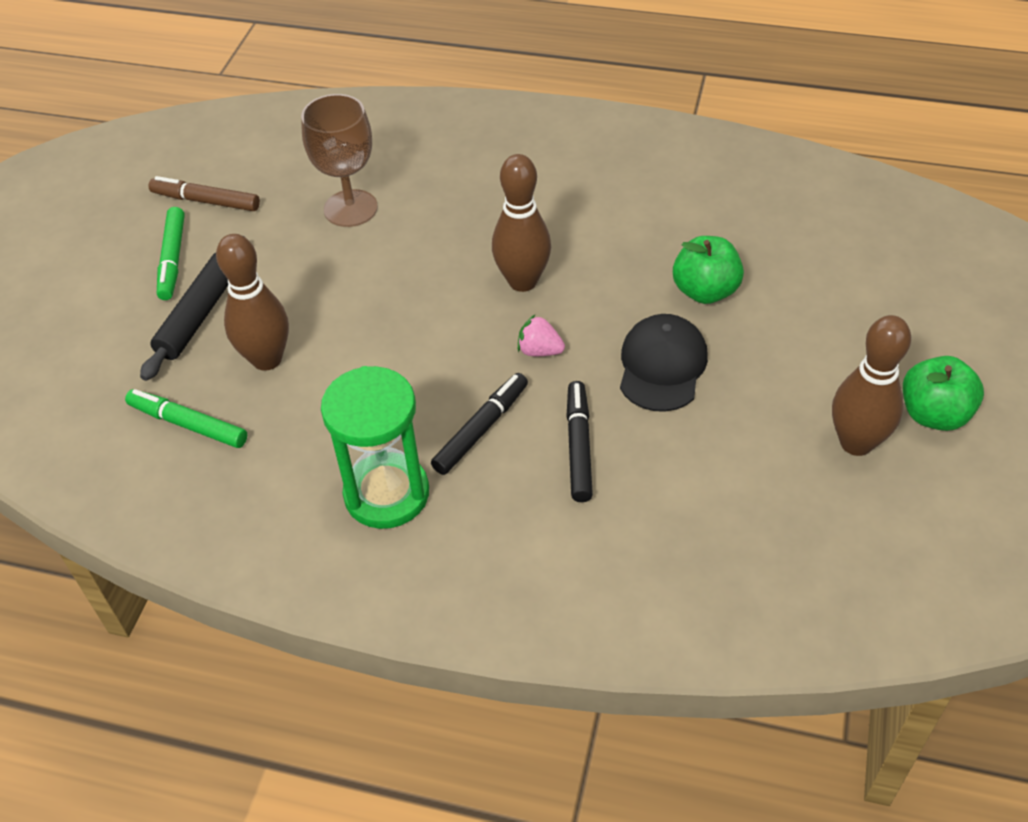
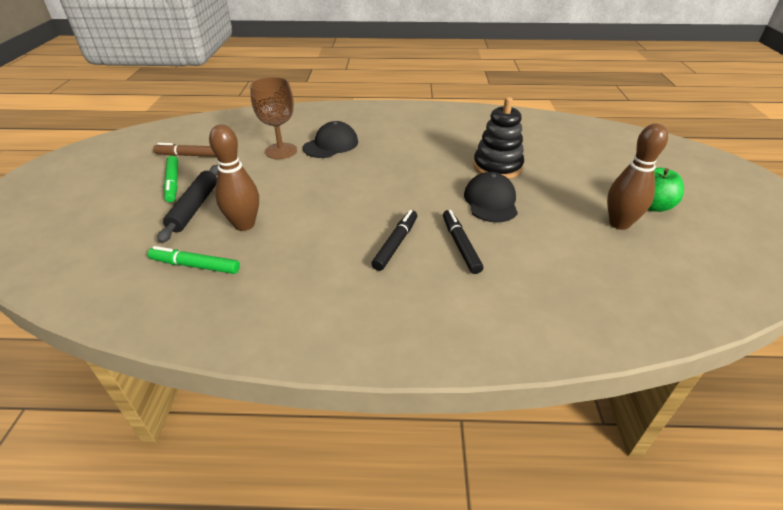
camera: 15 degrees left, 10 degrees down
green hourglass [321,366,429,529] -> none
brown bowling pin [492,154,551,292] -> none
pink strawberry [518,315,565,356] -> none
green apple [673,236,744,304] -> black stacking toy [473,97,524,179]
none -> black cap [303,121,358,158]

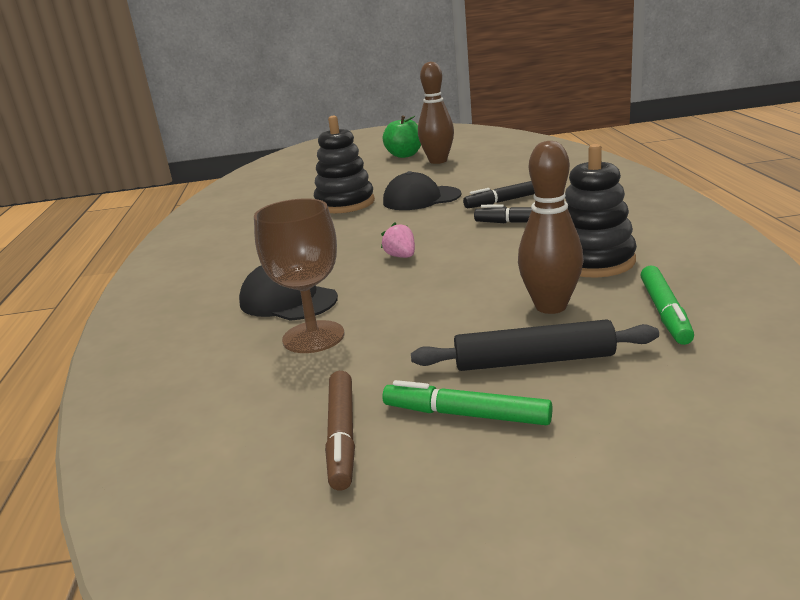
camera: 95 degrees left, 15 degrees down
green marker [164,156,178,202] -> green marker turned 135 degrees counterclockwise [382,380,552,425]
none -> pink strawberry [381,222,415,258]
none -> black stacking toy [565,144,637,277]

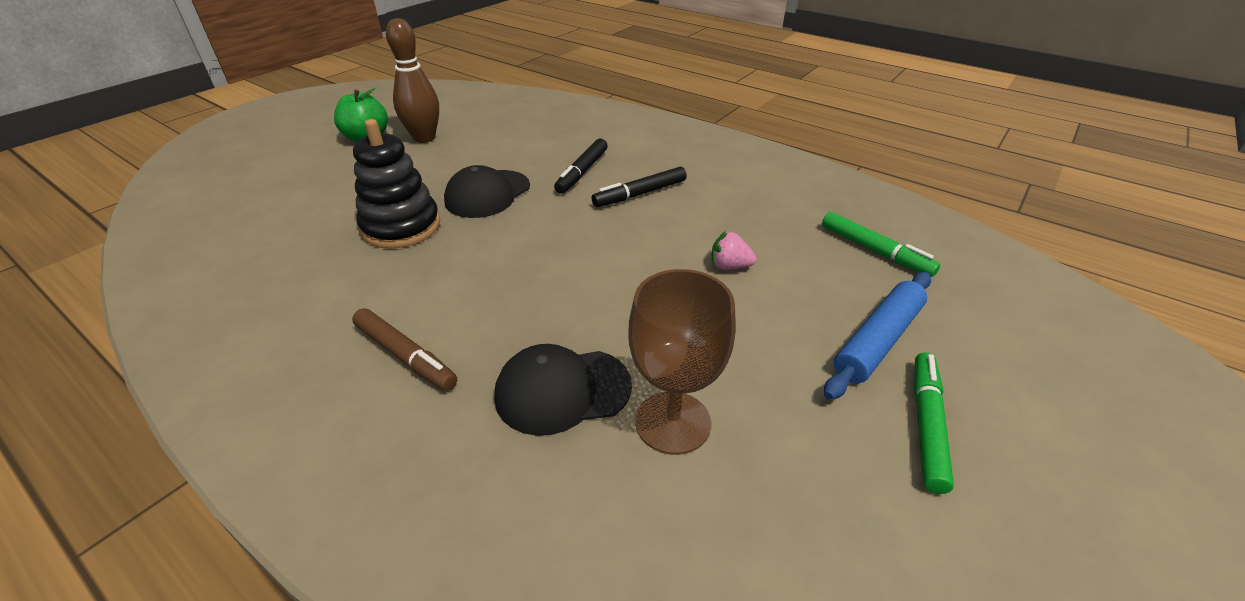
camera: 50 degrees left, 15 degrees up
brown marker [325,371,355,491] -> brown marker moved to [352,308,457,391]
pink strawberry [381,222,415,258] -> pink strawberry moved to [711,231,757,270]
green marker [382,380,552,425] -> green marker turned 135 degrees clockwise [914,352,954,494]
black rolling pin [411,319,659,371] -> blue rolling pin [824,272,931,400]
brown bowling pin [518,141,584,314] -> none
black stacking toy [565,144,637,277] -> none

